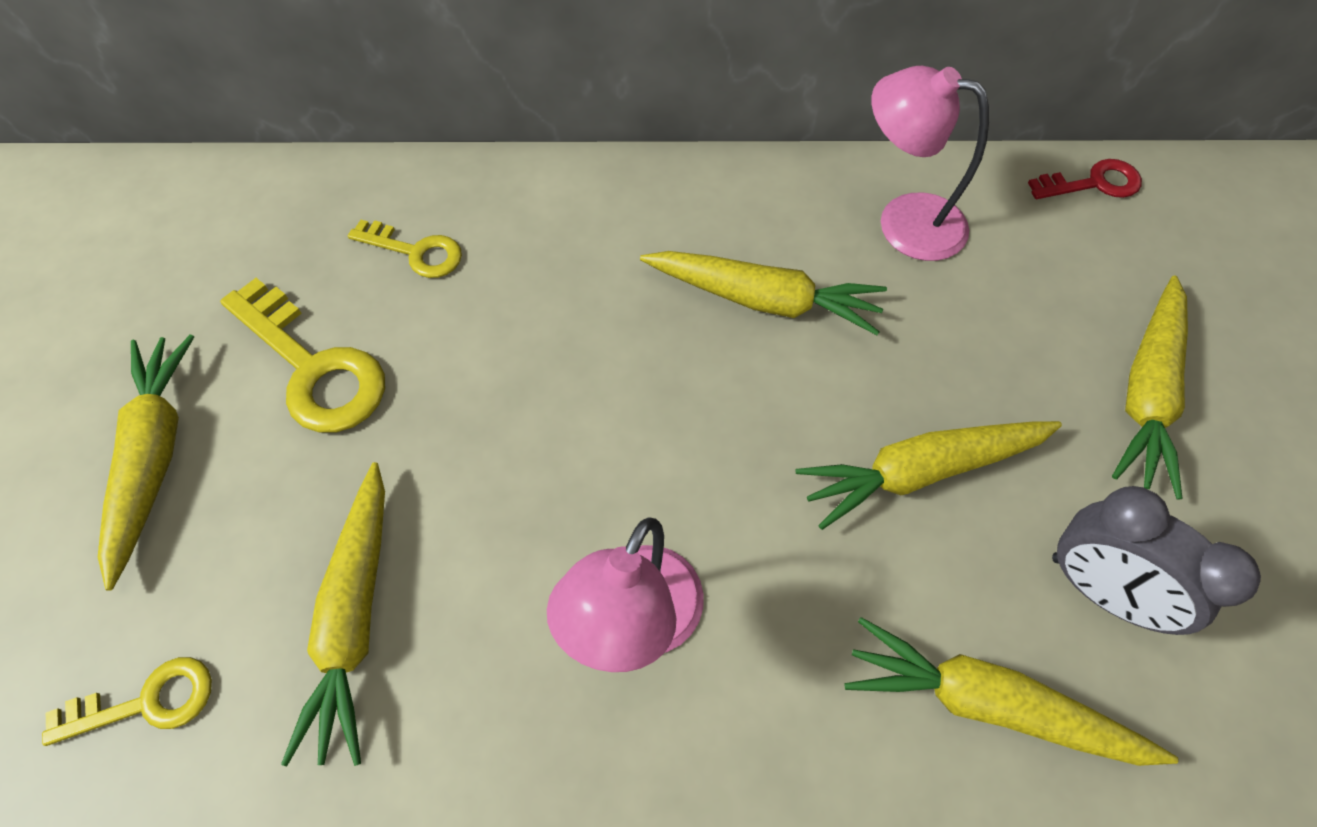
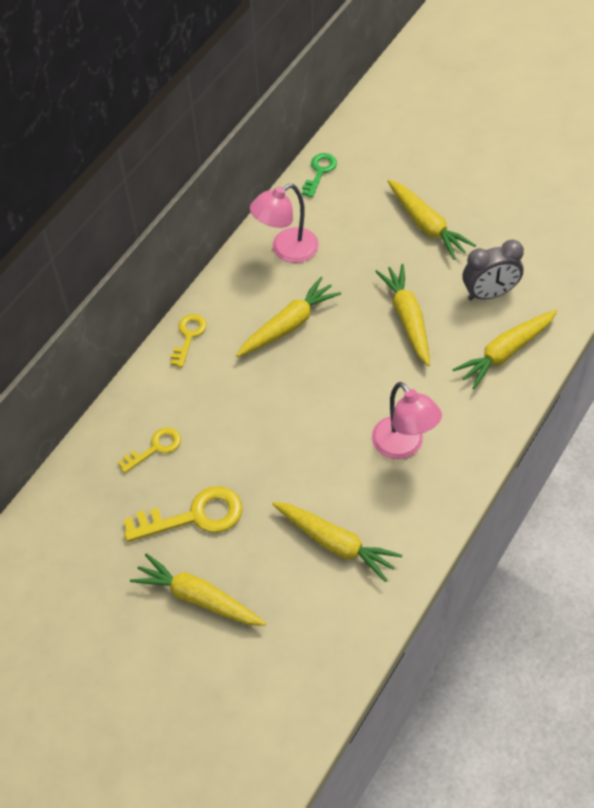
camera: 55 degrees left, 5 degrees down
yellow key [42,657,212,746] -> yellow key moved to [171,314,207,368]
yellow carrot [796,421,1062,530] -> yellow carrot turned 150 degrees clockwise [375,264,430,366]
red key [1028,159,1142,199] -> green key [302,153,337,198]

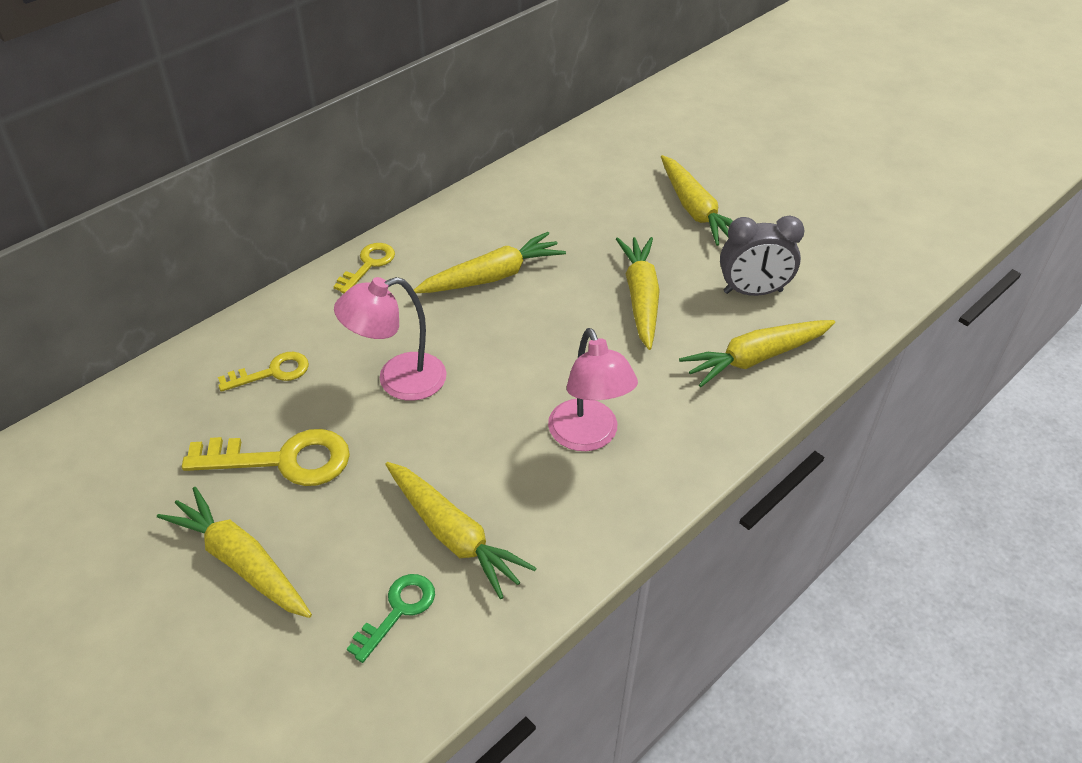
camera: 10 degrees right, 10 degrees down
pink lamp [250,184,319,263] -> pink lamp moved to [334,277,447,401]
green key [302,153,337,198] -> green key moved to [347,574,435,663]

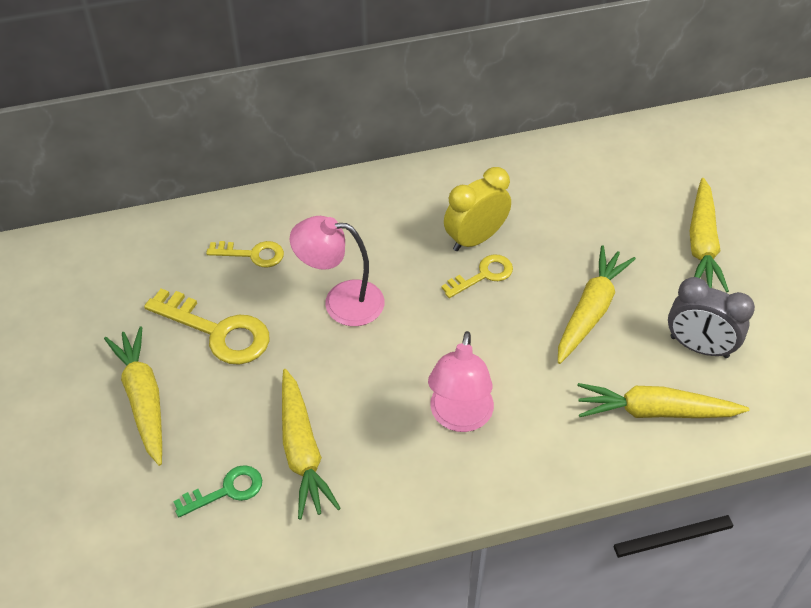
camera: 30 degrees right, 5 degrees up
yellow key [333,243,395,293] -> yellow key moved to [441,254,513,298]
yellow carrot [414,232,566,293] -> yellow clock [444,167,511,251]

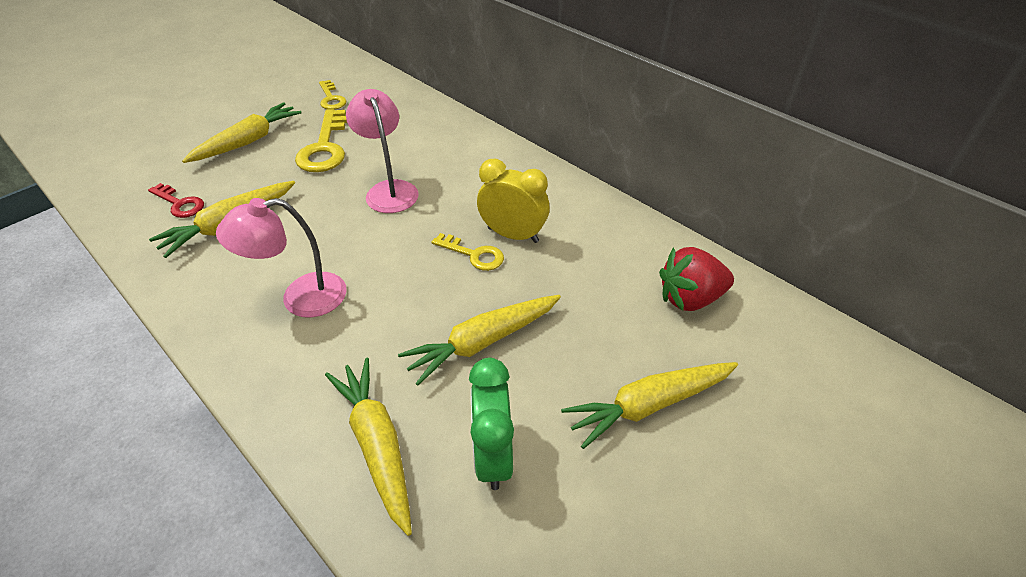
camera: 60 degrees right, 5 degrees down
green key [173,465,262,517] -> red key [148,183,204,218]
yellow key [206,241,284,268] -> yellow key moved to [319,80,347,110]
yellow carrot [558,245,636,364] -> yellow carrot turned 150 degrees clockwise [398,295,561,386]
grey clock [668,277,755,358] -> green clock [469,358,514,490]
none -> red strawberry [659,247,734,311]

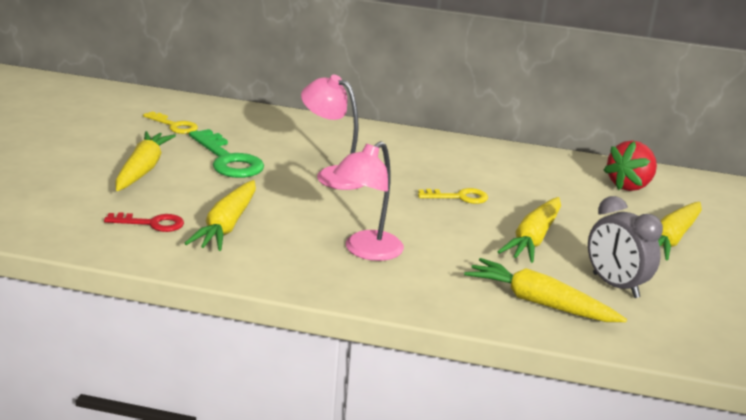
camera: 35 degrees left, 20 degrees down
yellow key [295,109,347,172] -> green key [189,129,264,178]
green clock [469,358,514,490] -> grey clock [588,196,663,298]
yellow clock [477,159,550,243] -> none

